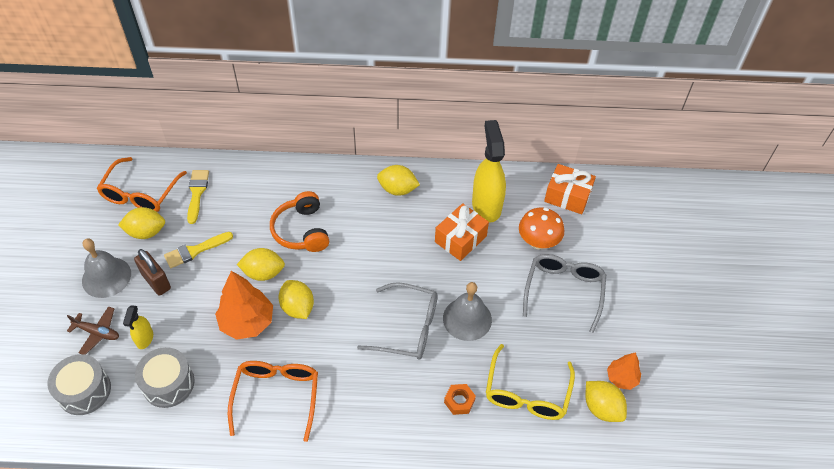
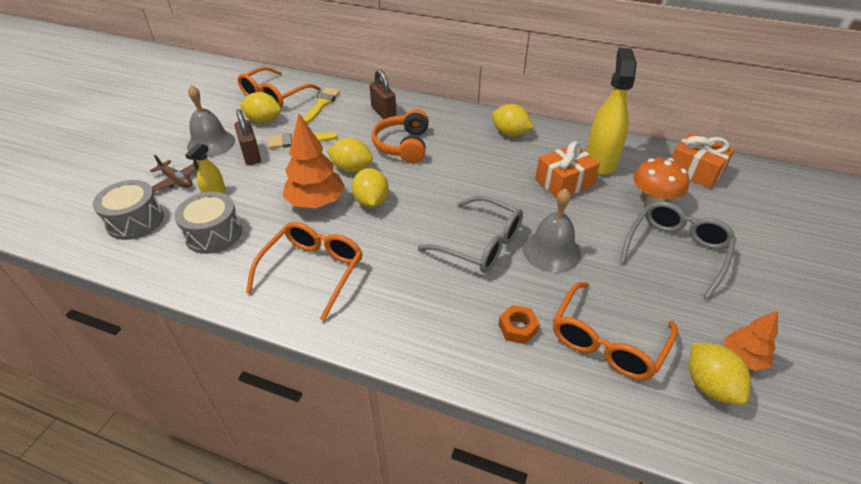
camera: 20 degrees right, 10 degrees down
yellow glasses [486,344,575,420] -> orange glasses [553,282,678,380]
none -> brown padlock [369,69,396,119]

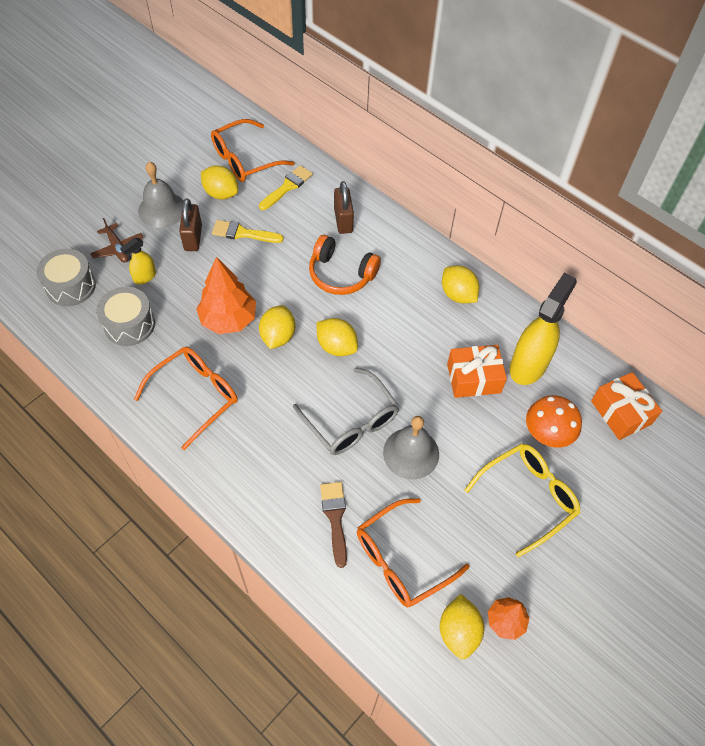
camera: 20 degrees right, 15 degrees up
yellow lemon [327,138,373,173] -> yellow lemon moved to [316,318,358,356]
orange headphones [372,109,429,163] -> orange headphones turned 90 degrees counterclockwise [309,235,381,295]
orange nut [498,305,540,344] -> brown brush [320,482,347,568]
grey glasses [619,201,736,299] -> yellow glasses [464,444,581,558]

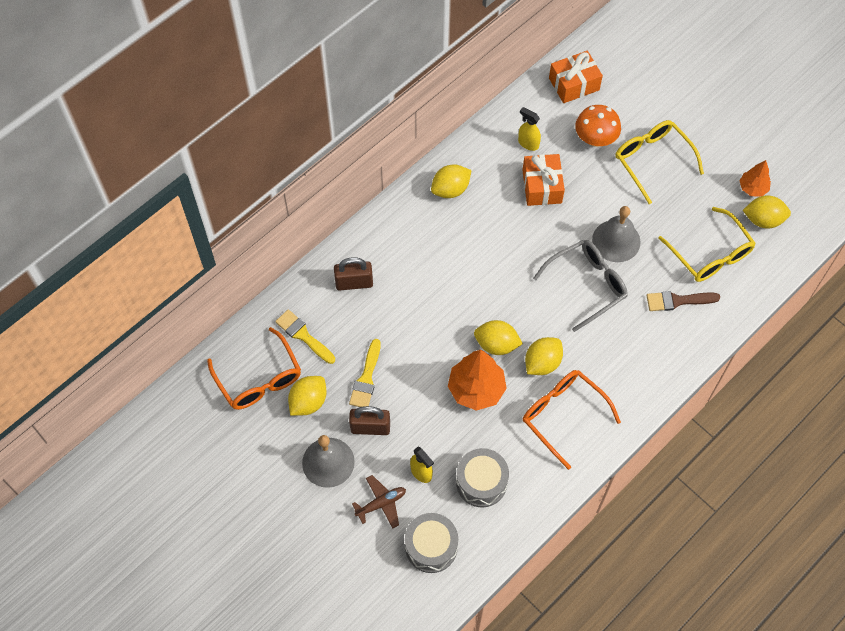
camera: 85 degrees left, 5 degrees up
orange headphones [309,235,381,295] -> none
yellow lemon [316,318,358,356] -> yellow lemon moved to [525,337,563,375]
orange glasses [357,498,469,608] -> yellow glasses [658,207,756,282]
yellow spray bottle [509,273,577,385] -> yellow spray bottle [518,107,541,151], size x0.49

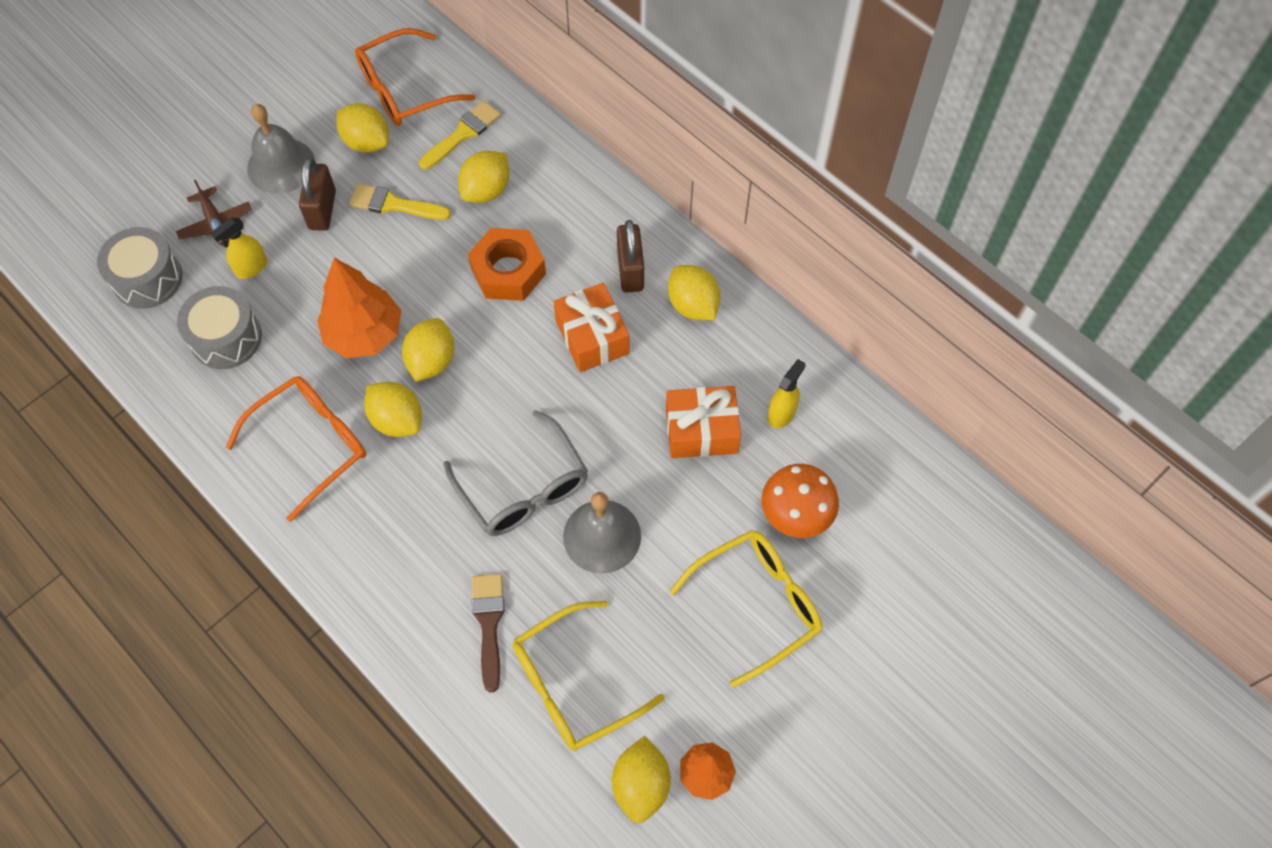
camera: 90 degrees right, 0 degrees up
brown padlock [334,257,373,290] -> brown padlock moved to [617,220,644,293]
orange gift [549,51,603,103] -> orange gift moved to [554,283,630,372]
none -> yellow lemon [458,151,509,203]
none -> orange nut [468,228,546,301]

